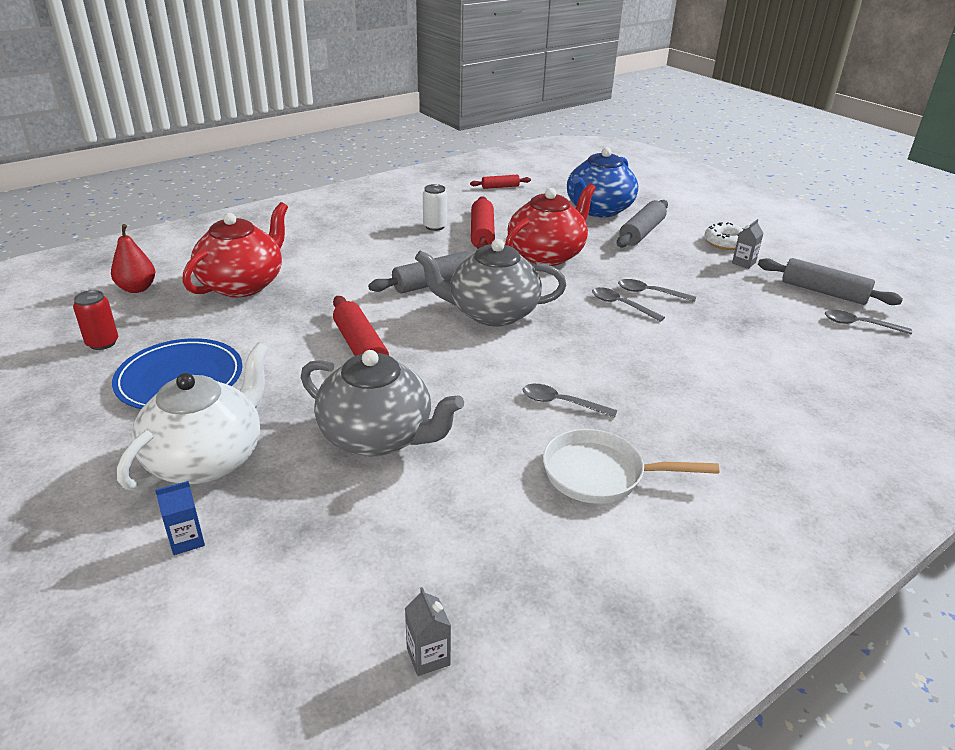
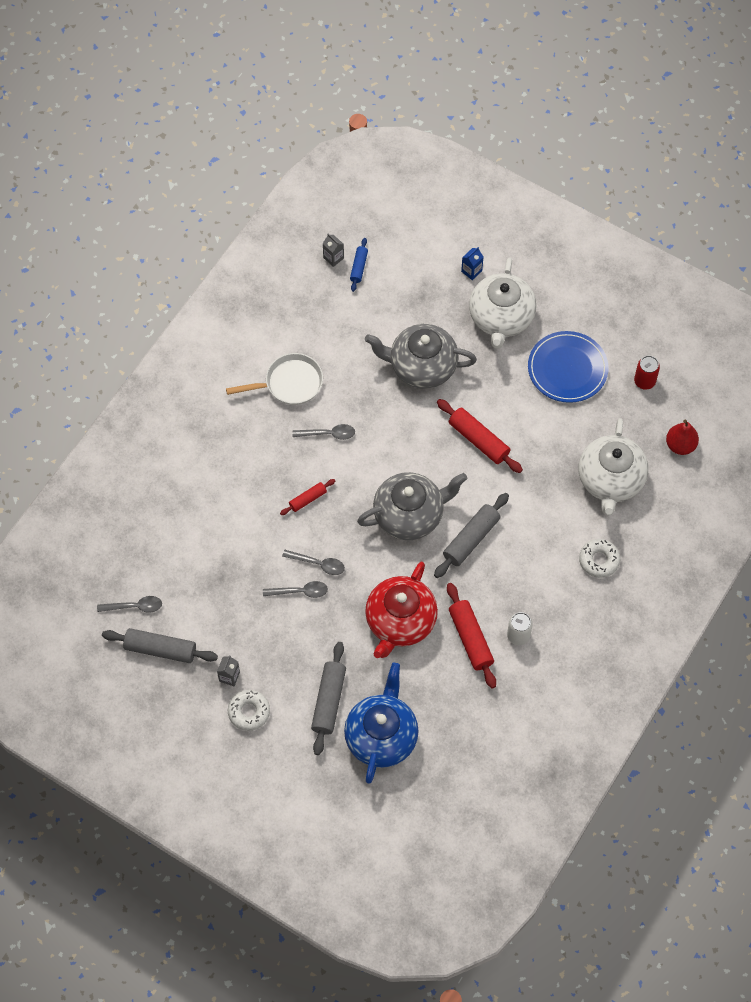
camera: 160 degrees right, 30 degrees up
red teapot [182,202,288,297] -> white teapot [579,418,648,515]
red rolling pin [470,175,531,189] -> red rolling pin moved to [280,479,335,515]
none -> blue rolling pin [350,238,368,292]
none -> white donut [579,539,620,578]

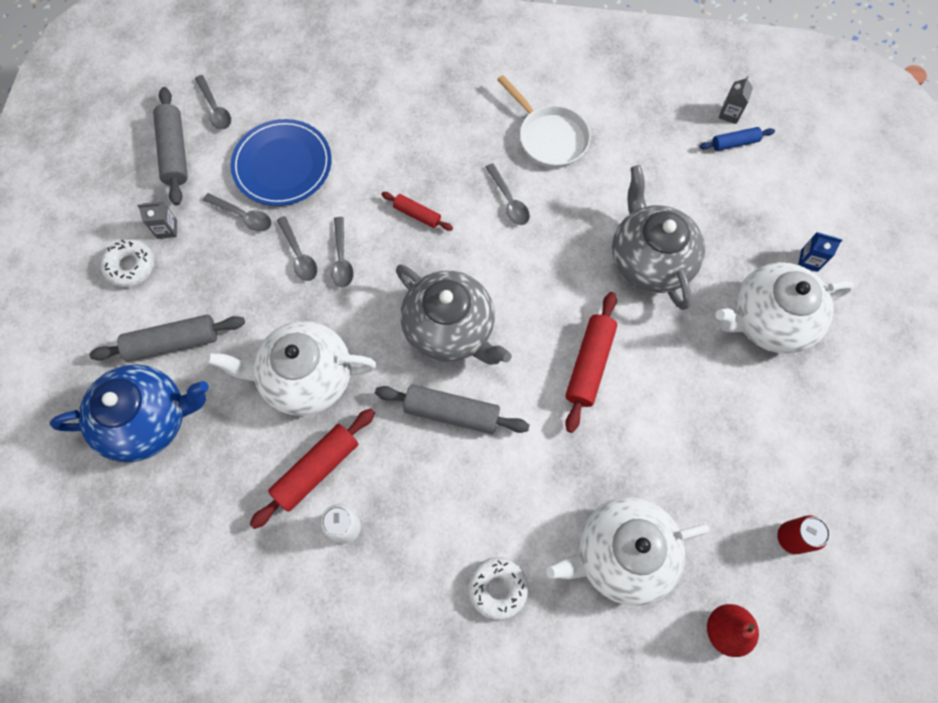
camera: 65 degrees right, 5 degrees up
red teapot [365,561,438,658] -> white teapot [207,321,376,416]
blue plate [528,331,609,403] -> blue plate moved to [230,119,332,206]
none -> grey spoon [203,193,272,232]

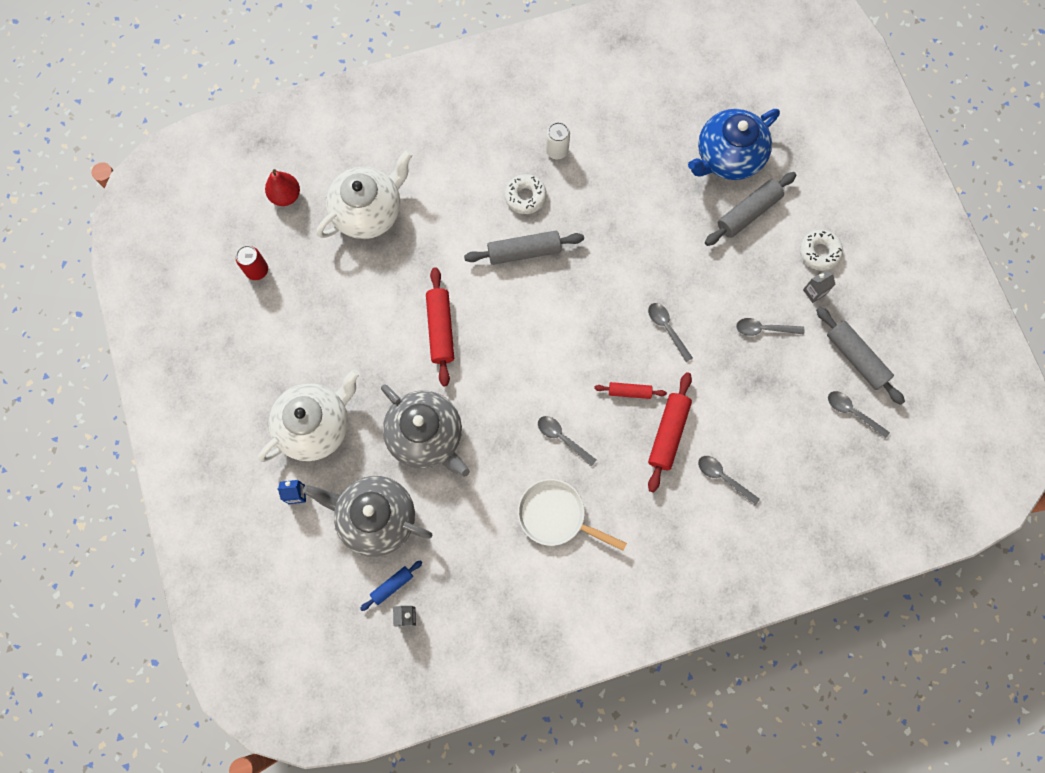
camera: 155 degrees right, 5 degrees up
white teapot [207,321,376,416] -> none
blue plate [230,119,332,206] -> none
red rolling pin [250,408,375,529] -> red rolling pin moved to [648,372,692,493]
grey spoon [277,216,317,281] -> grey spoon moved to [698,456,760,506]
grey teapot [396,265,512,365] -> grey teapot moved to [303,476,432,557]
white donut [468,557,528,620] -> white donut moved to [505,174,547,214]

